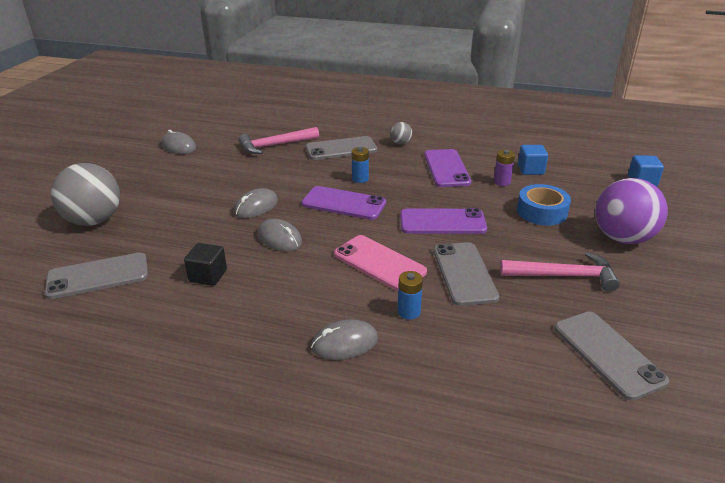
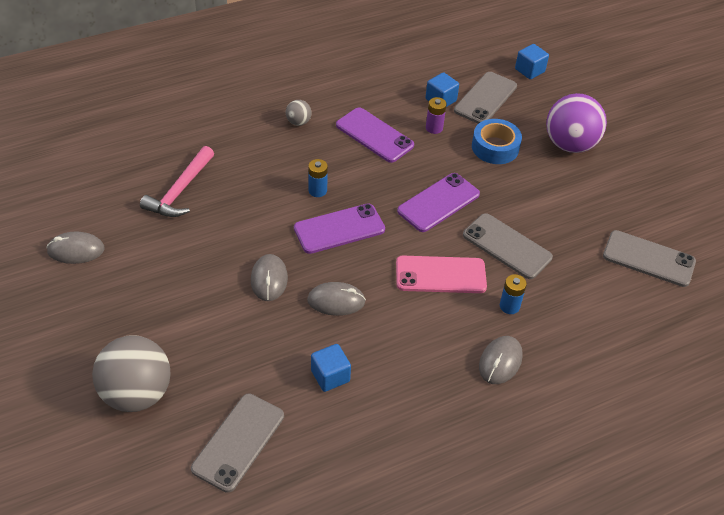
camera: 45 degrees left, 15 degrees up
black cube [184,243,227,286] -> blue cube [311,344,351,392]
grey phone [305,136,377,160] -> grey phone moved to [454,72,517,124]
pink hammer [500,252,620,292] -> none

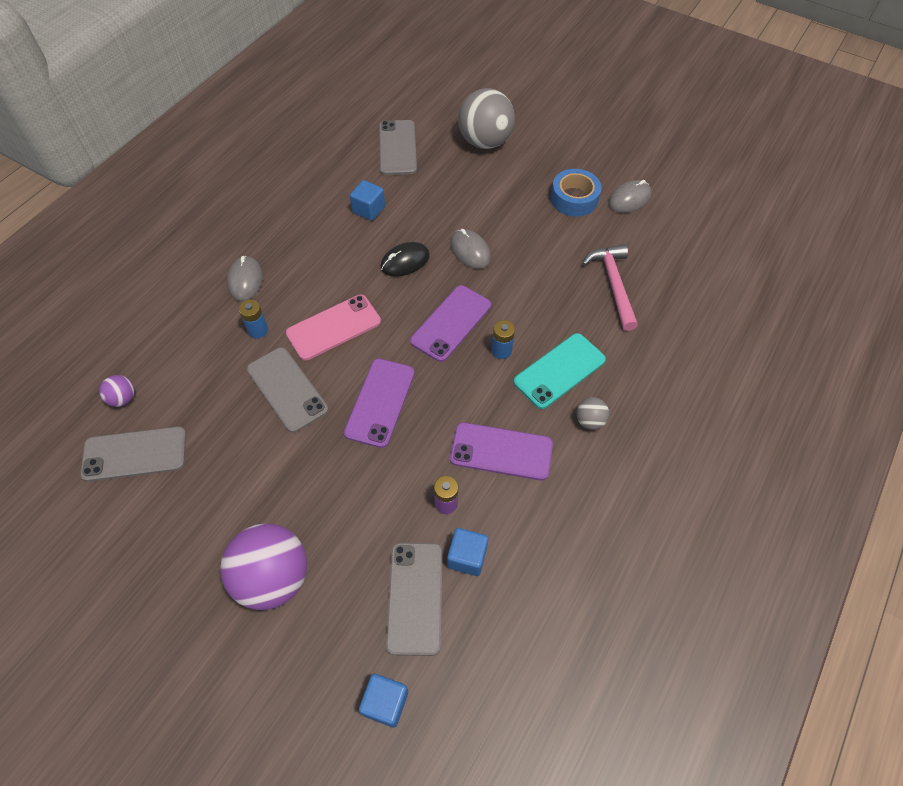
camera: 150 degrees right, 10 degrees up
grey mouse [307,282,366,316] -> black mouse [380,242,430,277]
grey phone [463,213,553,279] -> grey phone turned 45 degrees clockwise [247,347,328,433]
blue tape [472,119,522,164] -> blue tape moved to [551,169,601,217]
none -> purple ball [99,375,135,407]
none -> turquoise phone [514,333,606,409]

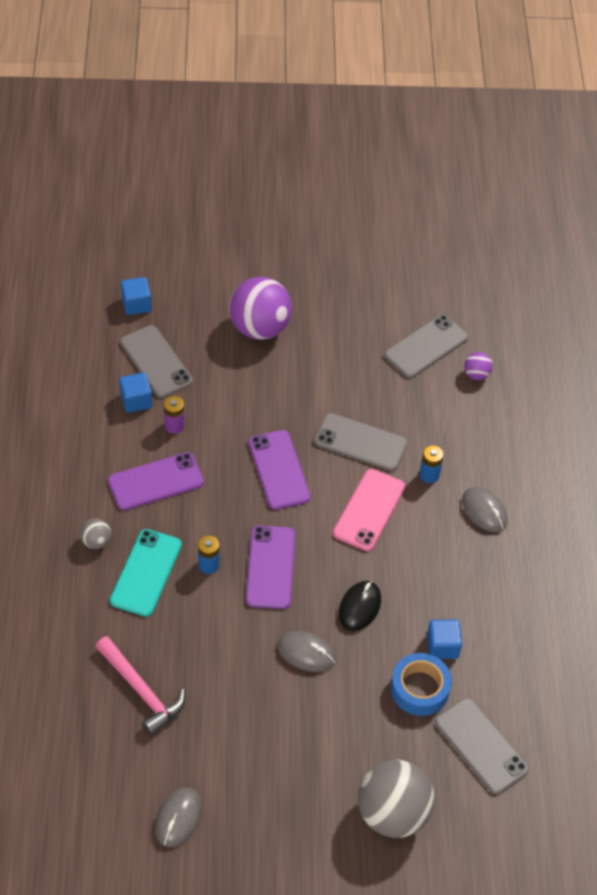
camera: 145 degrees right, 5 degrees down
blue tape [551,169,601,217] -> blue tape moved to [391,653,452,716]

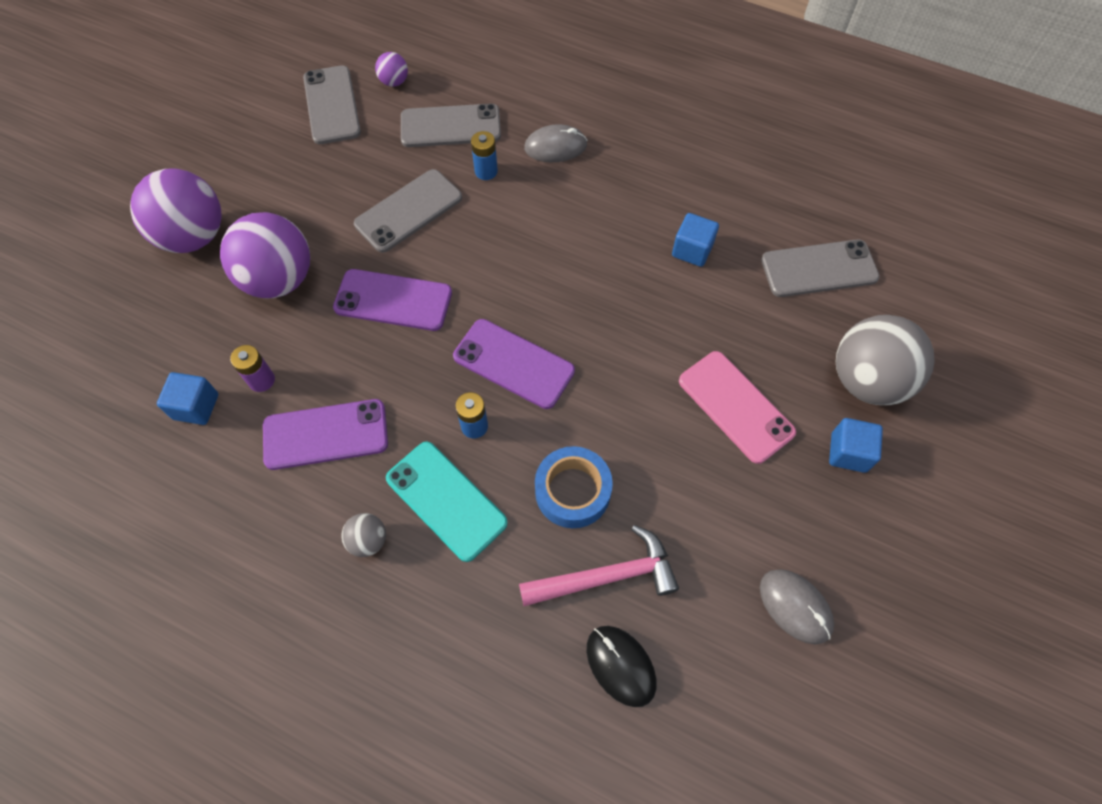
camera: 60 degrees left, 10 degrees up
purple phone [108,452,204,510] -> purple phone turned 75 degrees clockwise [263,399,388,470]
grey phone [120,325,193,398] -> grey phone moved to [401,104,501,147]
blue cube [121,277,152,315] -> blue cube moved to [829,418,883,473]
grey mouse [278,631,335,672] -> none
pink phone [333,469,405,551] -> pink phone moved to [679,351,796,464]
black mouse [338,581,381,631] -> black mouse moved to [587,626,657,707]
blue tape [391,653,452,716] -> blue tape moved to [535,446,613,528]
none -> purple ball [220,212,310,298]

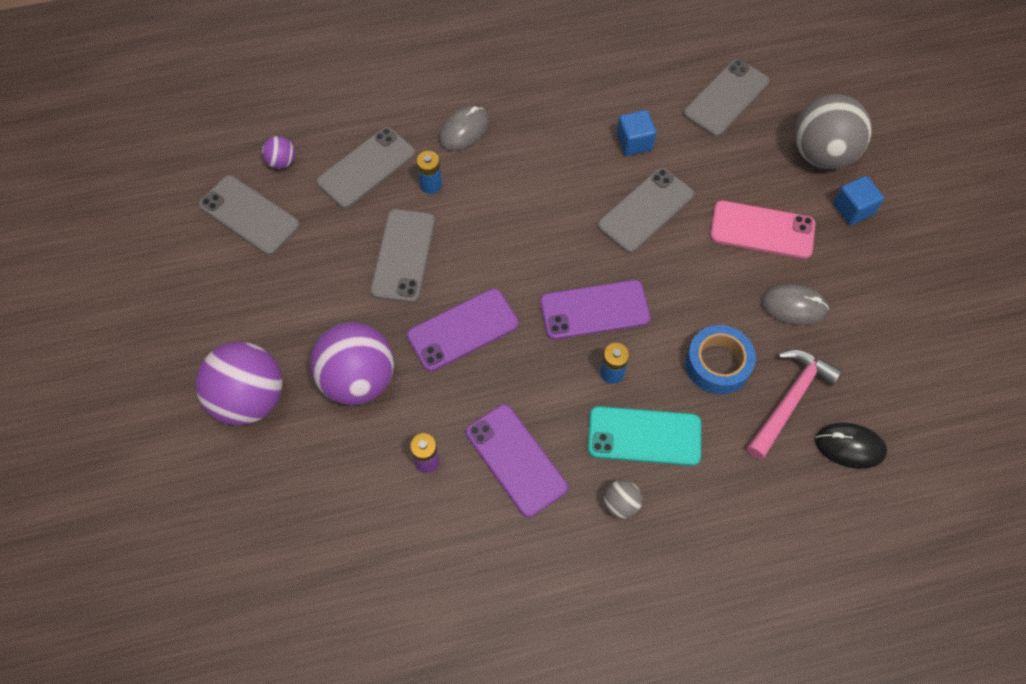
camera: 40 degrees left, 0 degrees up
blue cube [157,372,218,425] -> none
purple phone [263,399,388,470] -> purple phone turned 75 degrees counterclockwise [466,404,568,517]
grey mouse [760,569,834,644] -> grey mouse moved to [761,284,829,325]
none -> grey phone [598,168,694,253]

